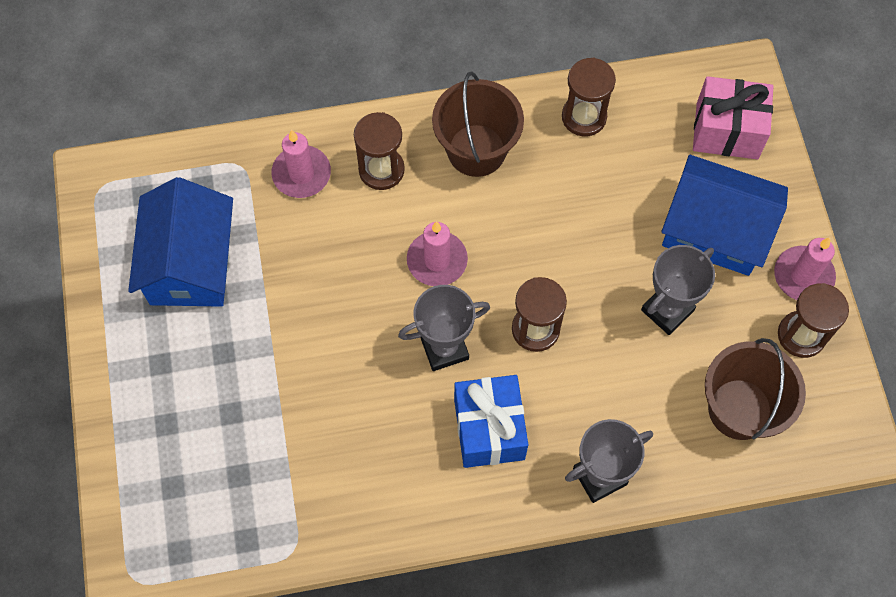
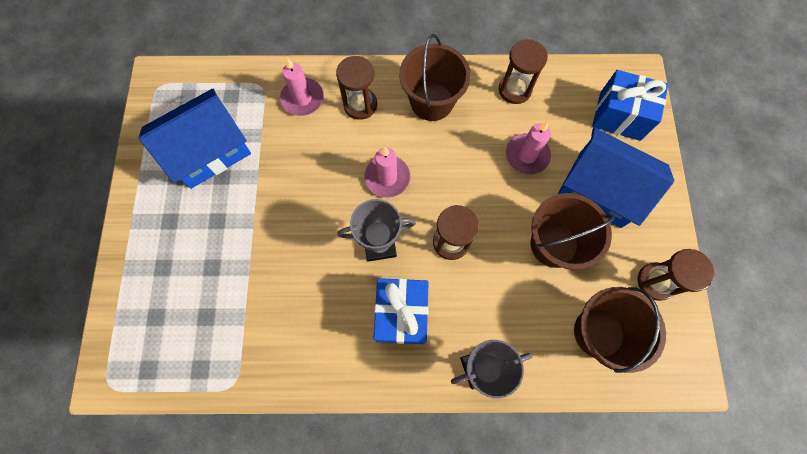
camera: 10 degrees right, 5 degrees up
blue house [128,177,233,307] -> blue house turned 45 degrees clockwise [139,89,251,189]
grey trophy [641,245,715,335] -> brown bucket [531,193,615,270]
pink gift [693,76,773,159] -> blue gift [592,70,668,141]
pink candle [774,238,836,300] -> pink candle moved to [506,121,551,174]

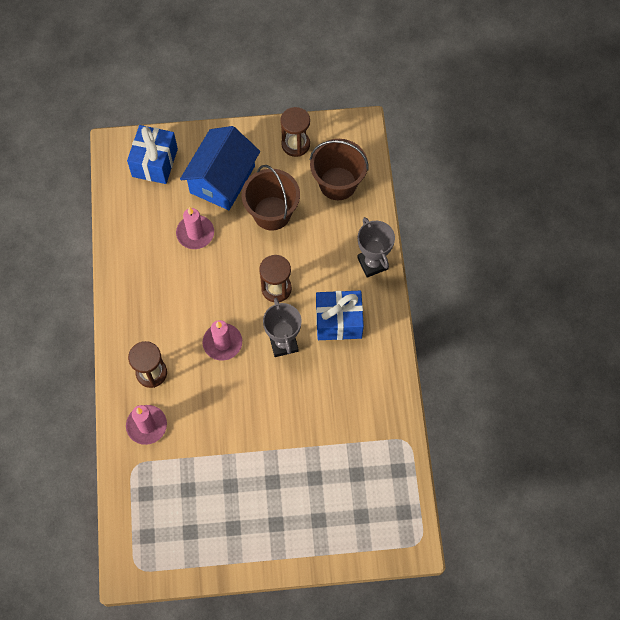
camera: 95 degrees left, 5 degrees down
blue house [139,89,251,189] -> none
brown bucket [399,34,471,121] -> none
brown hourglass [499,39,548,104] -> none

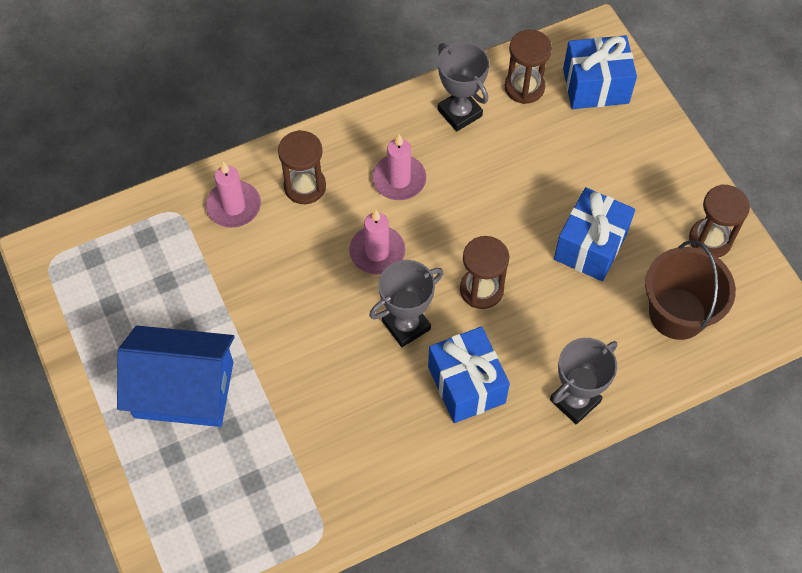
camera: 70 degrees right, 5 degrees down
pink candle [176,207,214,249] -> pink candle moved to [372,134,426,200]
blue house [180,126,260,210] -> blue house moved to [117,326,235,427]
brown bucket [242,165,300,230] -> blue gift [554,187,635,281]
none -> grey trophy [438,42,490,131]
none -> brown hourglass [505,29,552,104]

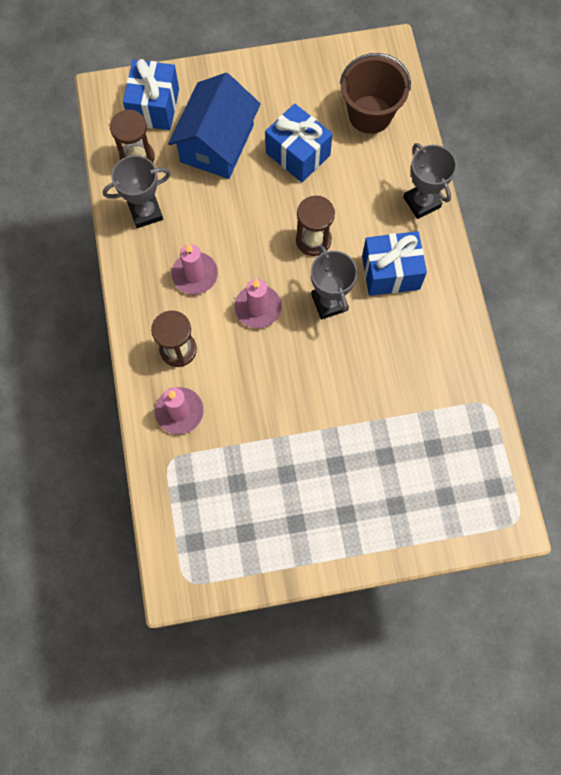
camera: 75 degrees left, 10 degrees up
blue house [117,326,235,427] -> blue house moved to [168,73,261,179]
brown hourglass [689,184,750,258] -> none

